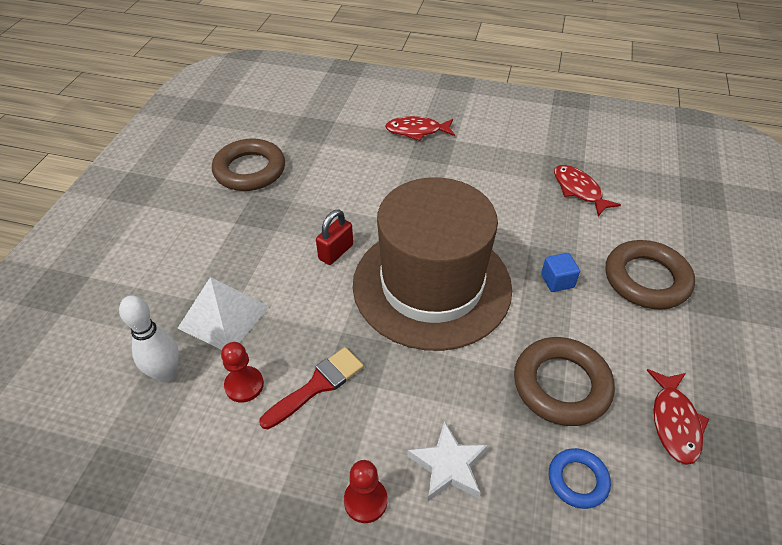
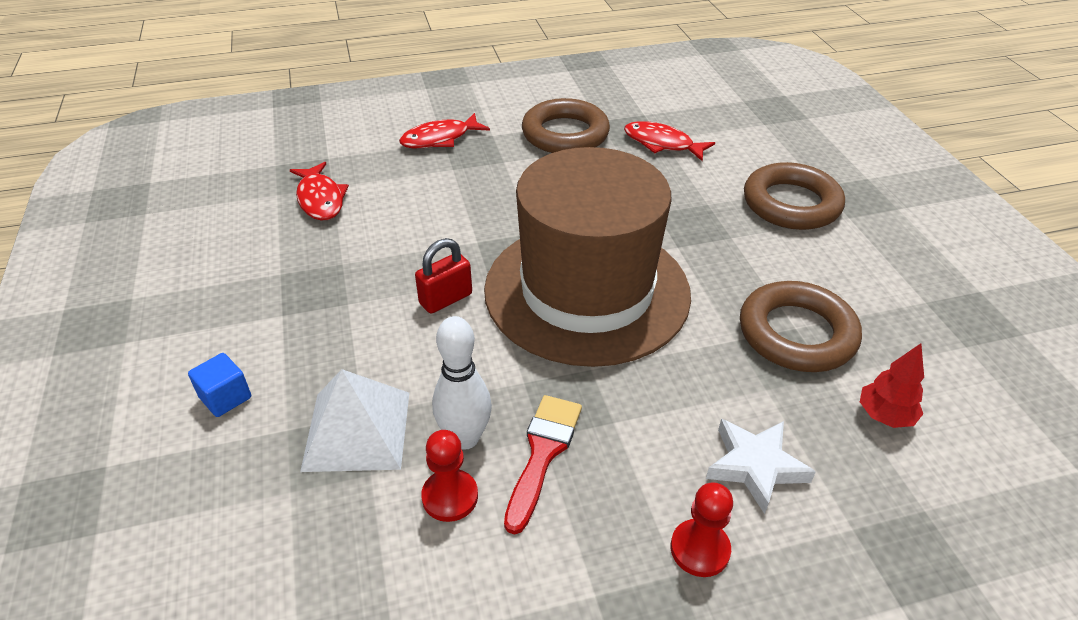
camera: 30 degrees left, 5 degrees down
white bowling pin [119,295,179,383] -> white bowling pin moved to [432,316,492,450]
brown ring [212,139,285,191] -> brown ring moved to [522,98,610,153]
red padlock [316,210,353,265] -> red padlock turned 45 degrees clockwise [415,238,472,313]
blue cube [541,253,580,292] -> blue cube moved to [188,353,251,417]
blue ring [549,448,611,509] -> red tree [860,343,924,428]
red fish [647,369,709,465] -> red fish moved to [290,162,349,221]

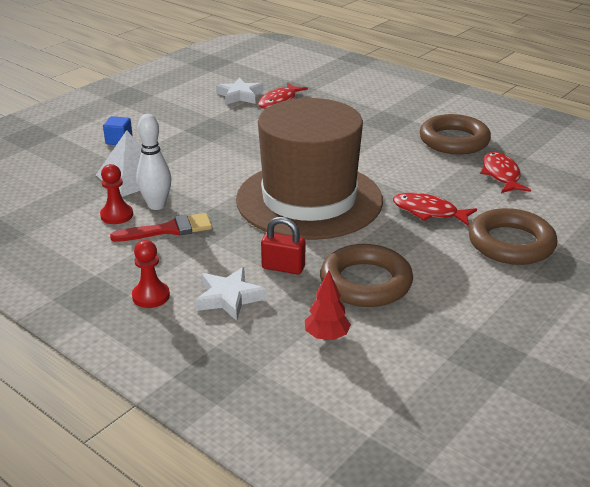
camera: 55 degrees right, 10 degrees down
red fish [399,113,490,148] -> red fish moved to [393,193,477,226]
red padlock [415,238,472,313] -> red padlock moved to [261,217,305,275]
none -> white star [216,78,263,105]

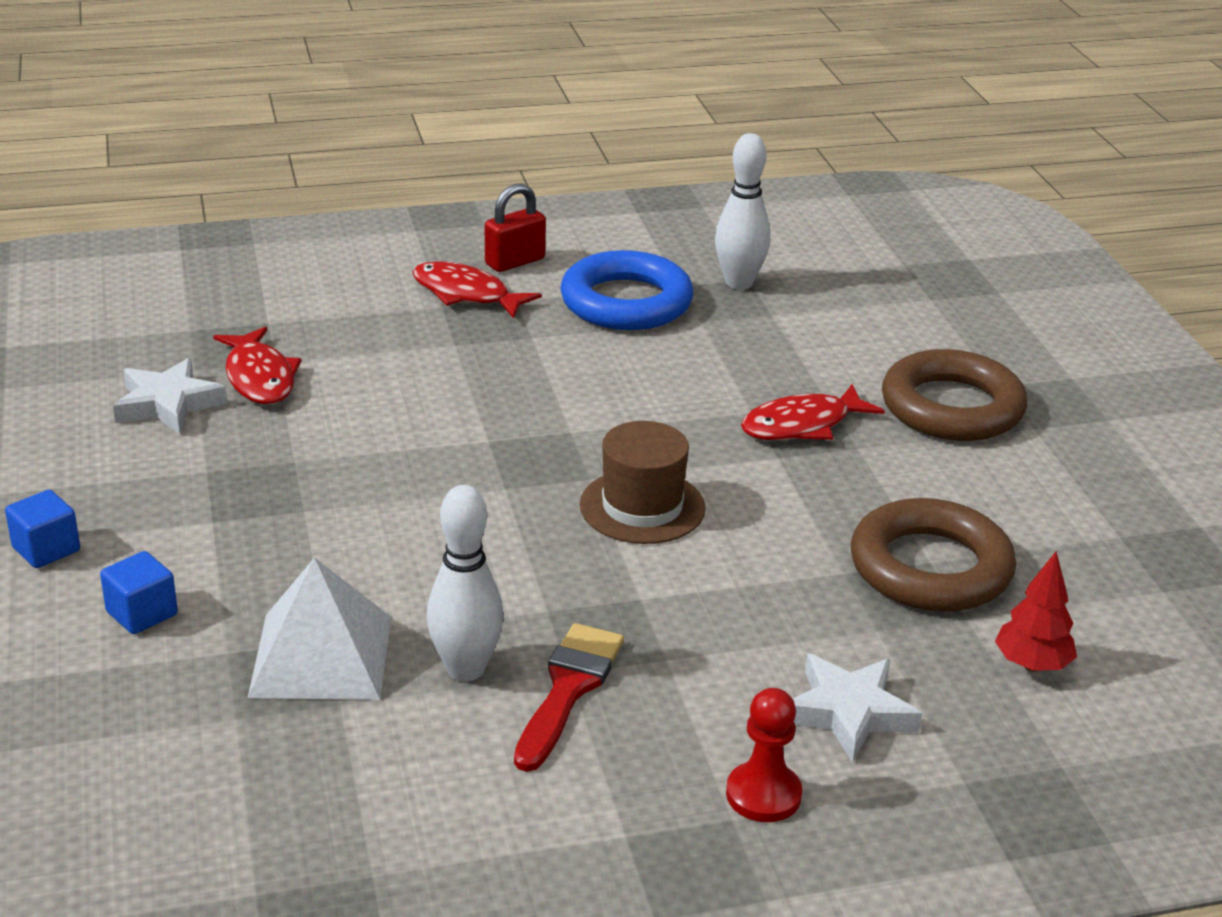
camera: 55 degrees left, 0 degrees up
red pawn [100,164,133,224] -> none
brown hat [236,98,383,240] -> brown hat [580,421,706,544], size x0.43
red padlock [261,217,305,275] -> red padlock moved to [485,183,546,272]
brown ring [420,114,491,154] -> blue ring [560,250,693,330]
red fish [480,152,531,193] -> red fish moved to [413,261,542,319]
none -> blue cube [5,490,80,568]
none -> white bowling pin [715,133,770,290]

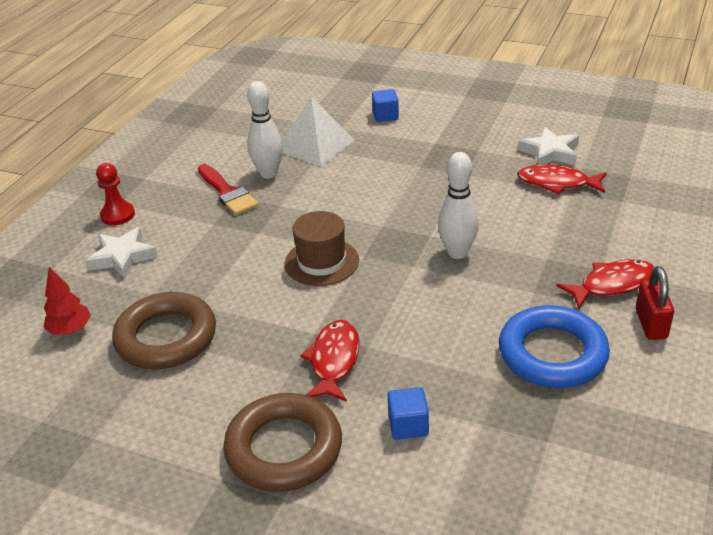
camera: 130 degrees right, 5 degrees up
blue cube [5,490,80,568] -> blue cube moved to [388,387,429,440]
white bowling pin [715,133,770,290] -> white bowling pin moved to [438,152,479,259]

